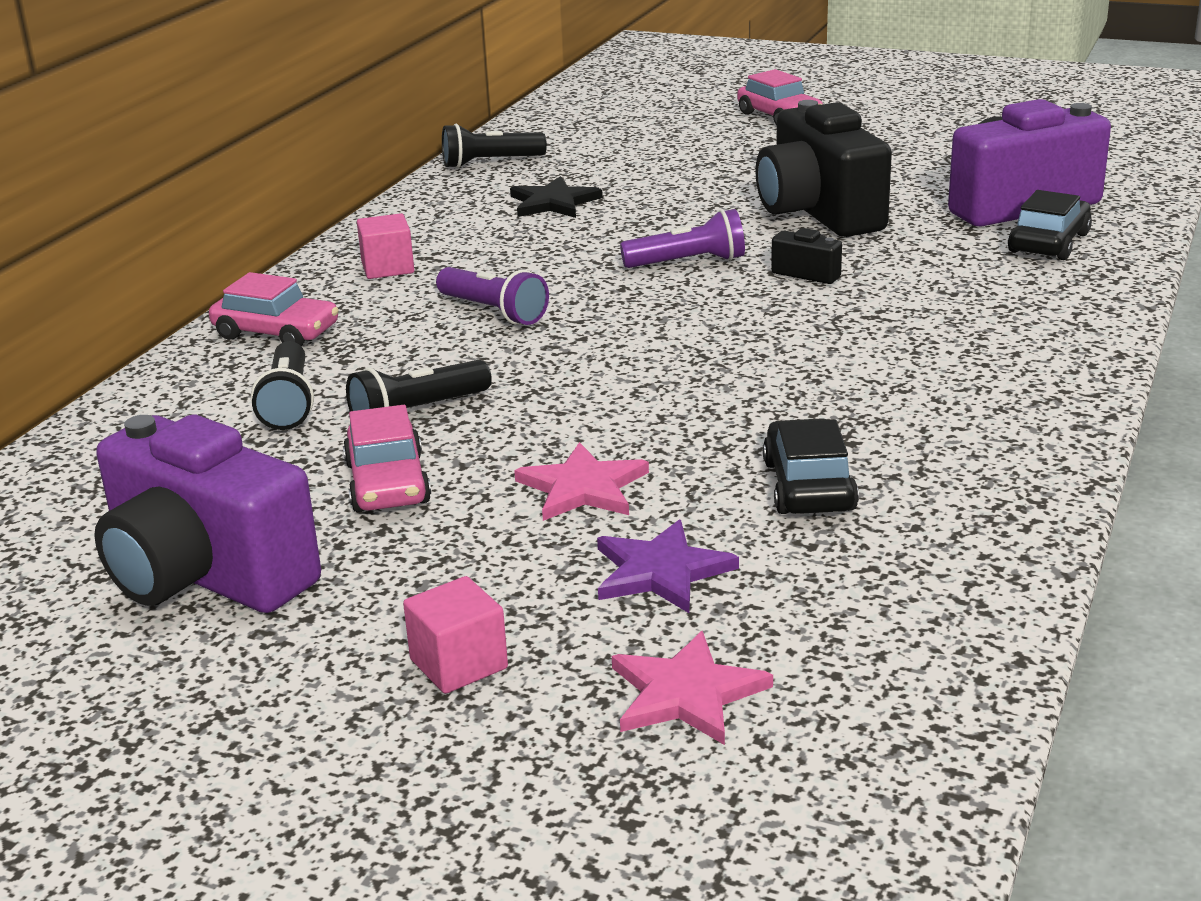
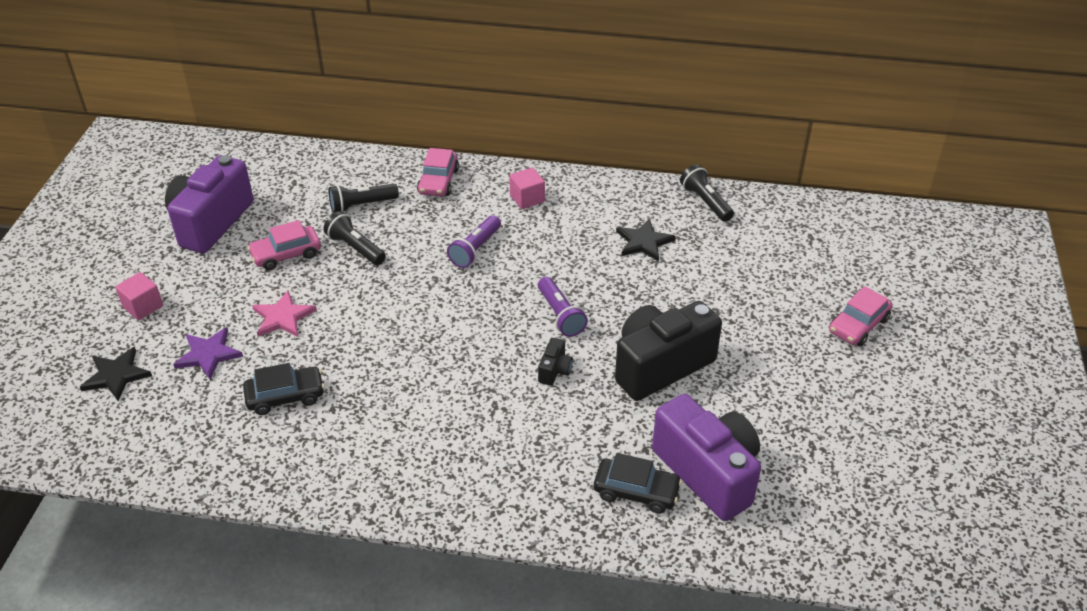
camera: 75 degrees right, 15 degrees up
pink star [612,631,773,745] -> black star [80,347,152,401]

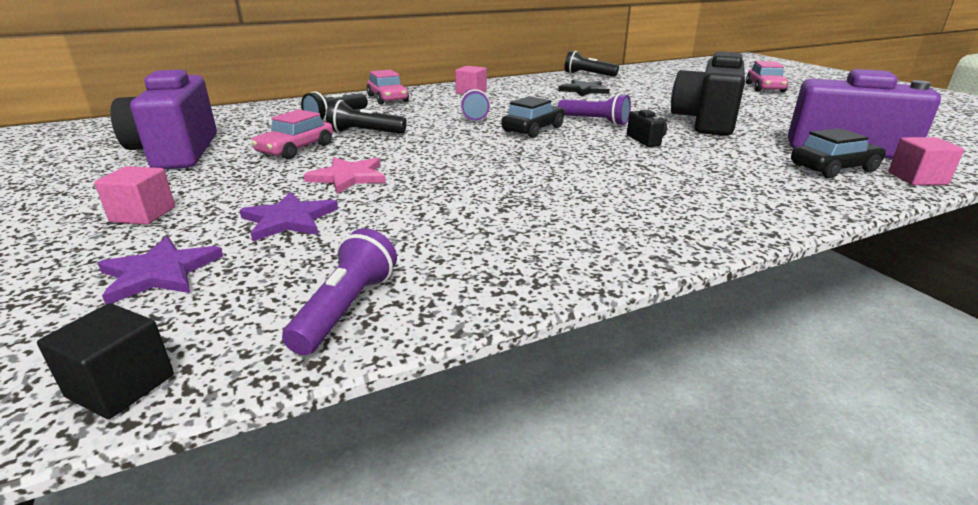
camera: 35 degrees left, 15 degrees down
black star [80,347,152,401] -> purple star [97,237,223,304]
black car [243,363,325,415] -> black car moved to [501,96,565,138]
none -> black cube [37,303,174,419]
none -> purple flashlight [282,228,397,355]
none -> pink cube [888,137,964,185]

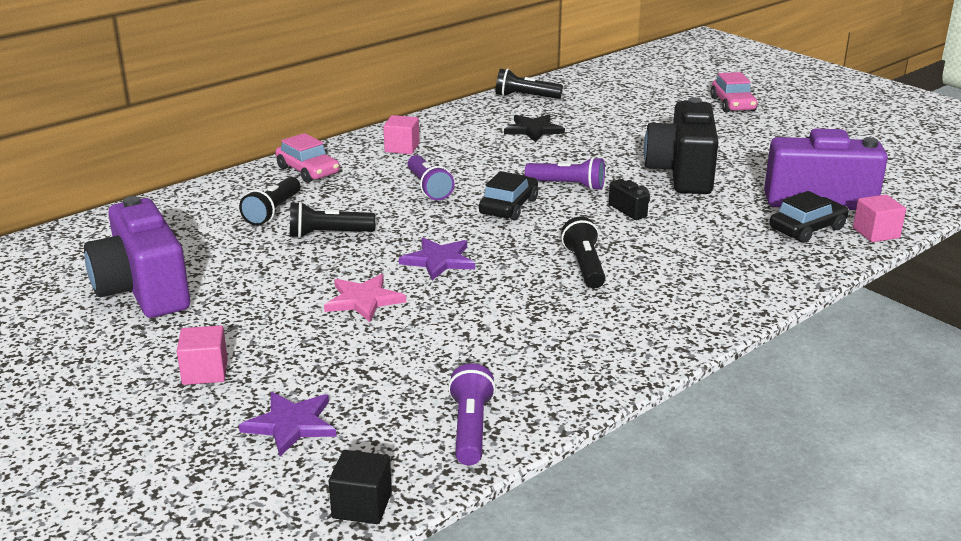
camera: 15 degrees left, 0 degrees up
purple star [239,192,338,241] -> purple star moved to [399,238,475,280]
pink car [251,109,333,159] -> none
none -> black flashlight [561,217,606,288]

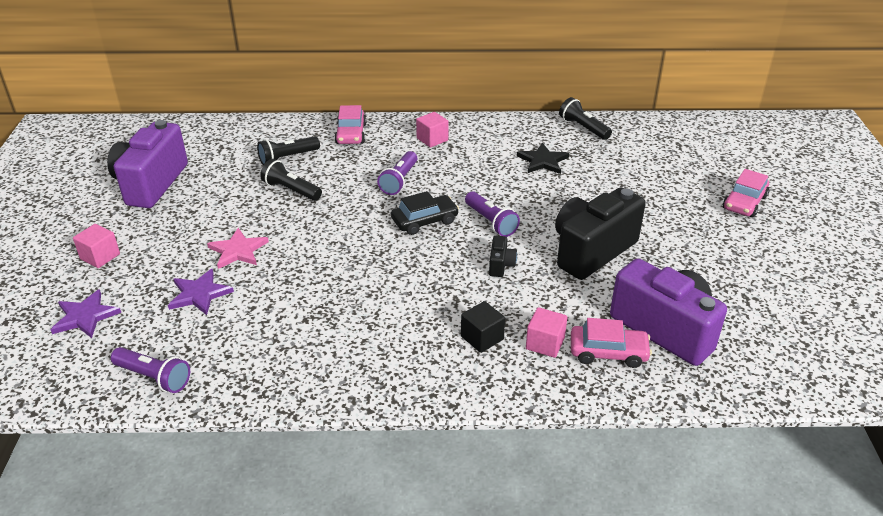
camera: 40 degrees right, 10 degrees up
black cube [329,450,392,524] -> black cube moved to [461,301,505,353]
purple star [399,238,475,280] -> purple star moved to [168,268,234,315]
purple flashlight [448,364,496,465] -> purple flashlight turned 75 degrees clockwise [111,347,190,393]
black flashlight [561,217,606,288] -> none
black car [770,191,849,243] -> pink car [571,318,652,368]
pink cube [853,194,906,242] -> pink cube moved to [526,307,567,358]

